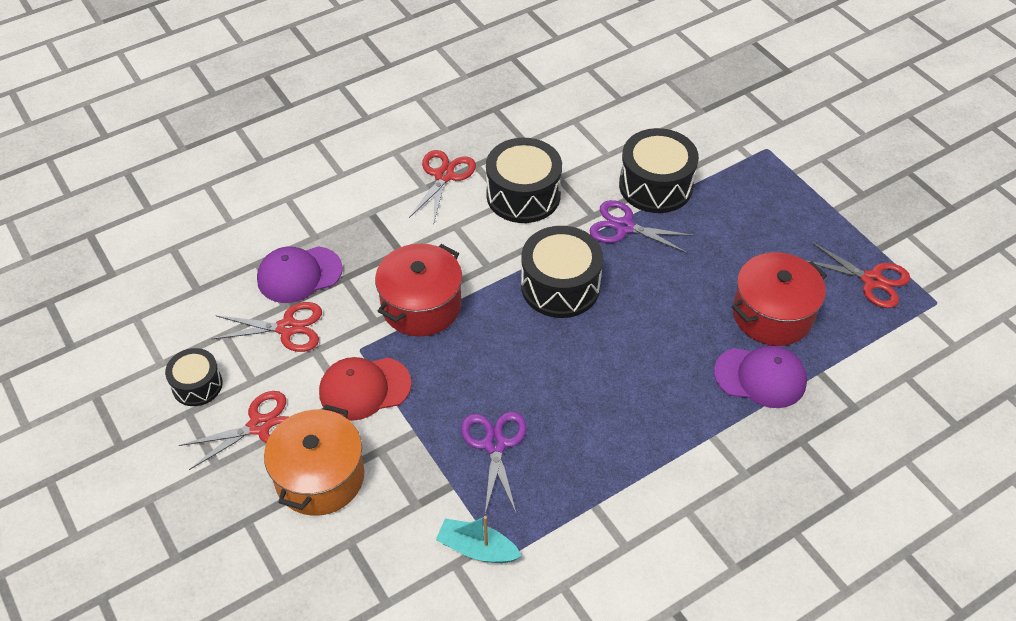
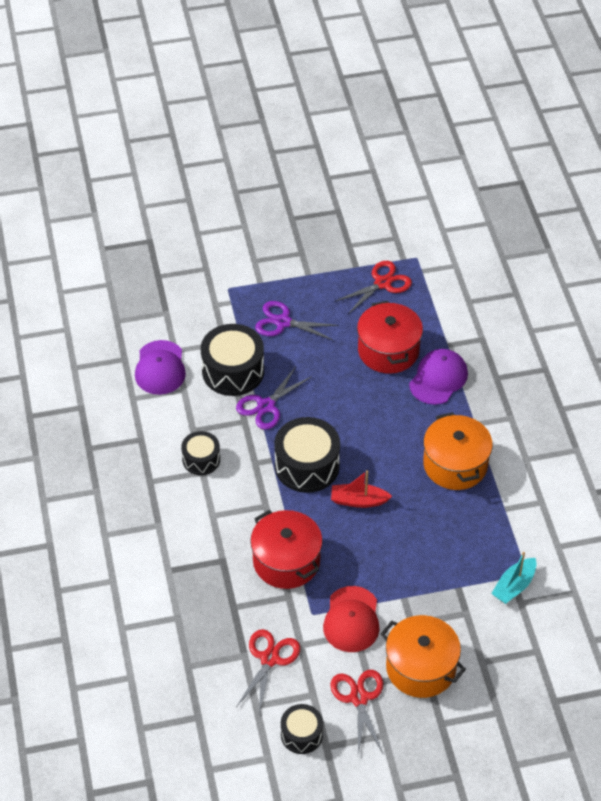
camera: 70 degrees left, 0 degrees up
purple cap [257,246,343,303] -> purple cap moved to [135,340,186,395]
red scissors [409,150,476,222] -> none
purple scissors [461,411,527,514] -> purple scissors moved to [255,301,339,341]
black drum [486,138,562,223] -> black drum [181,431,220,475], size x0.59
none -> red boat [331,470,392,508]
none -> orange pot [423,412,493,490]

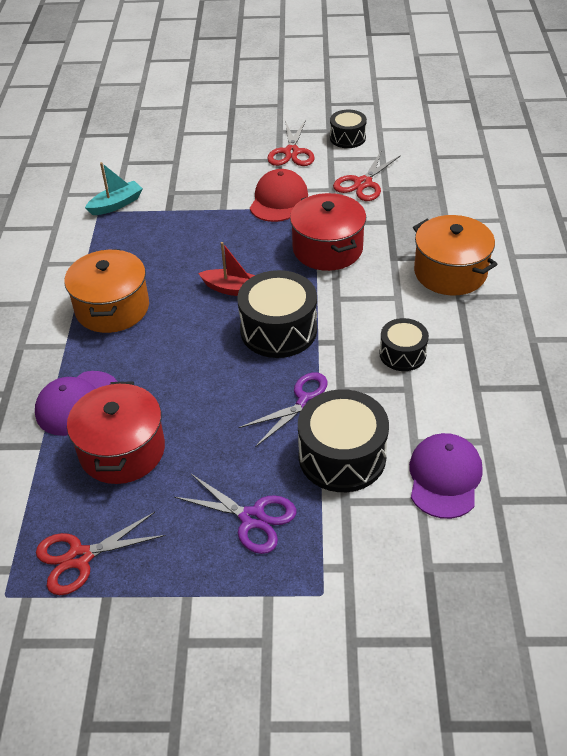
camera: 165 degrees left, 5 degrees down
orange pot [380,615,466,698] -> orange pot moved to [413,215,498,295]

